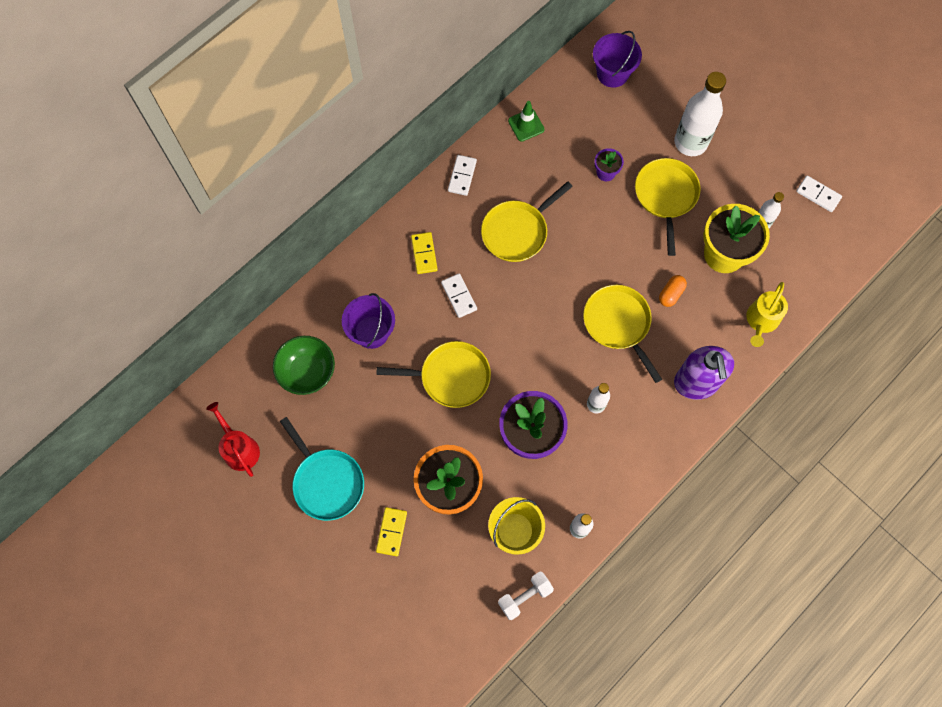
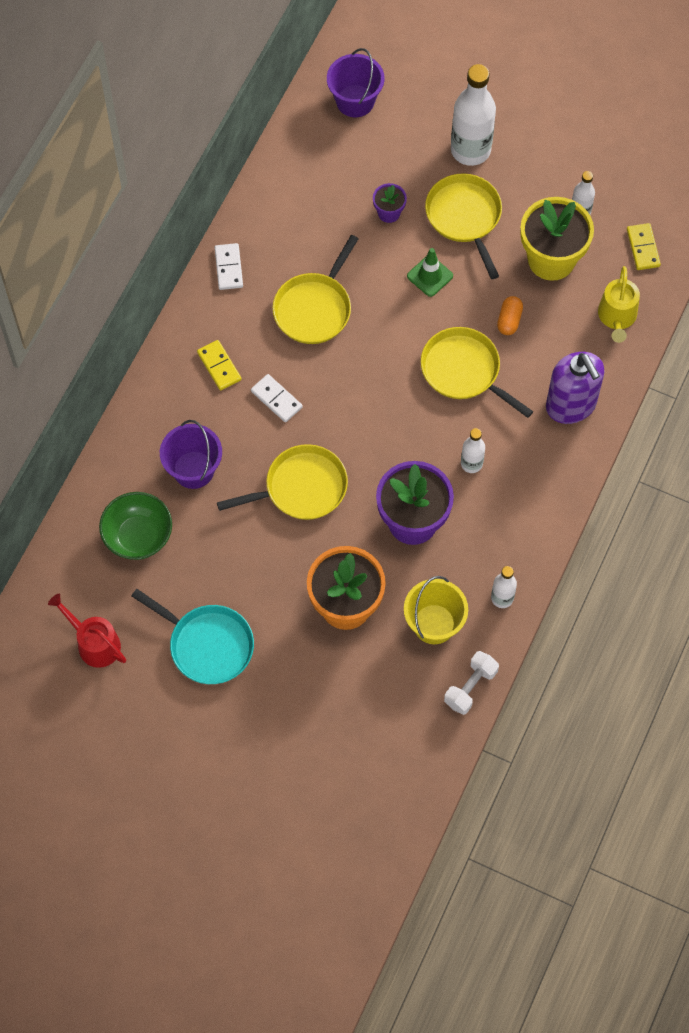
camera: 20 degrees left, 5 degrees down
yellow domino [376,507,407,556] -> yellow domino moved to [627,223,661,270]
green traffic cone [508,101,544,142] -> green traffic cone moved to [407,248,453,297]
white domino [796,176,842,212] -> none

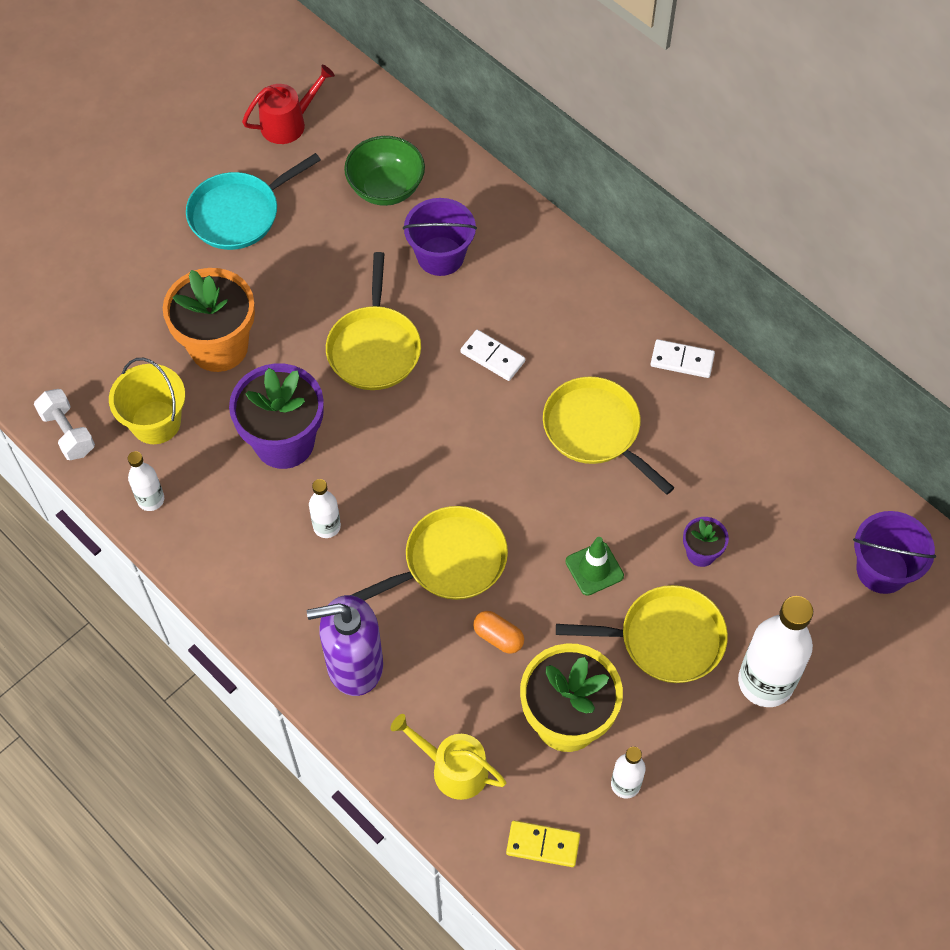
camera: 110 degrees right, 5 degrees down
yellow domino [197,340,241,390] -> none
white domino [251,374,303,422] -> white domino turned 60 degrees clockwise [460,330,525,381]

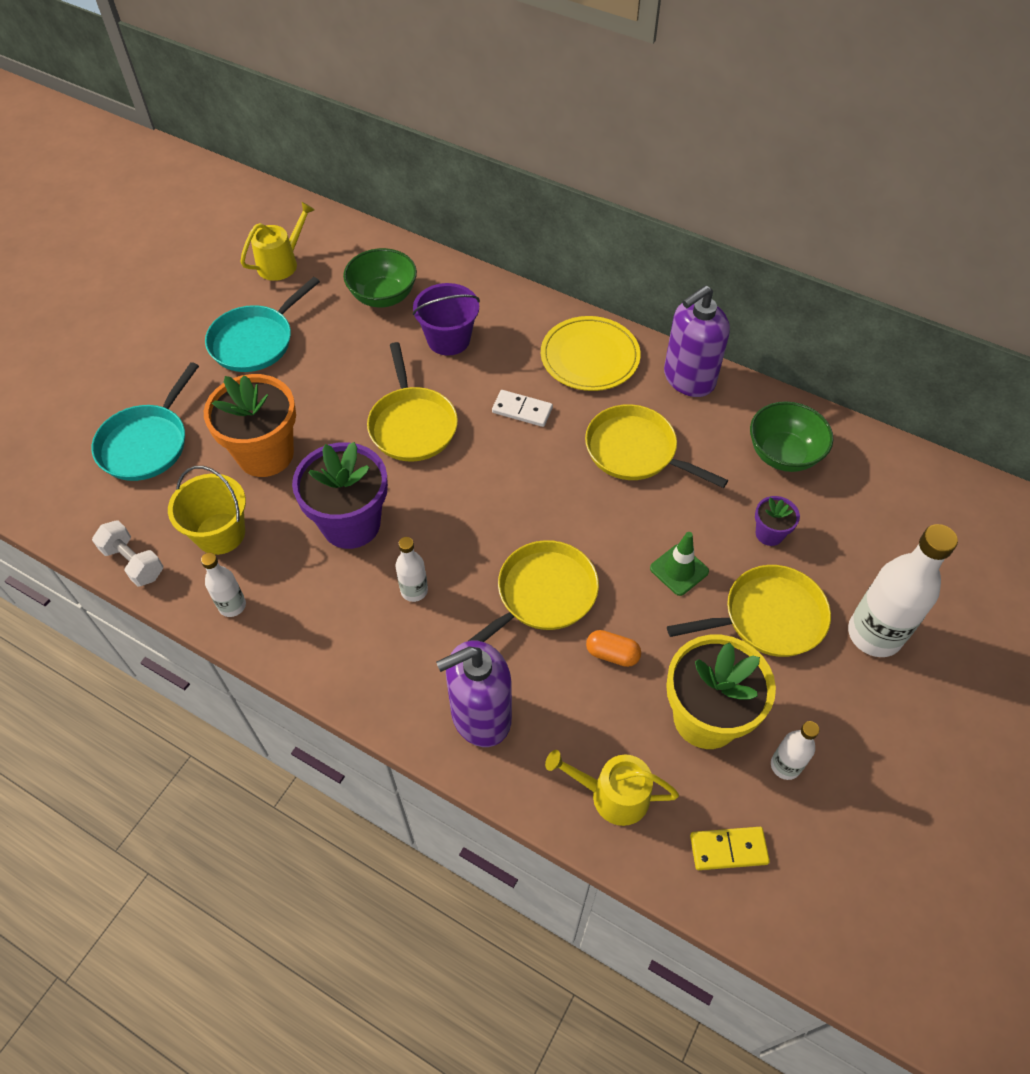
camera: 15 degrees left, 5 degrees down
red watering can [242,65,335,144] -> yellow watering can [240,202,315,281]
white domino [651,339,715,378] -> purple soap dispenser [664,285,730,397]
purple bucket [853,511,936,594] -> none
none -> turquoise pan [91,362,199,481]
none -> yellow plate [541,316,641,391]
none -> green bowl [750,401,833,472]

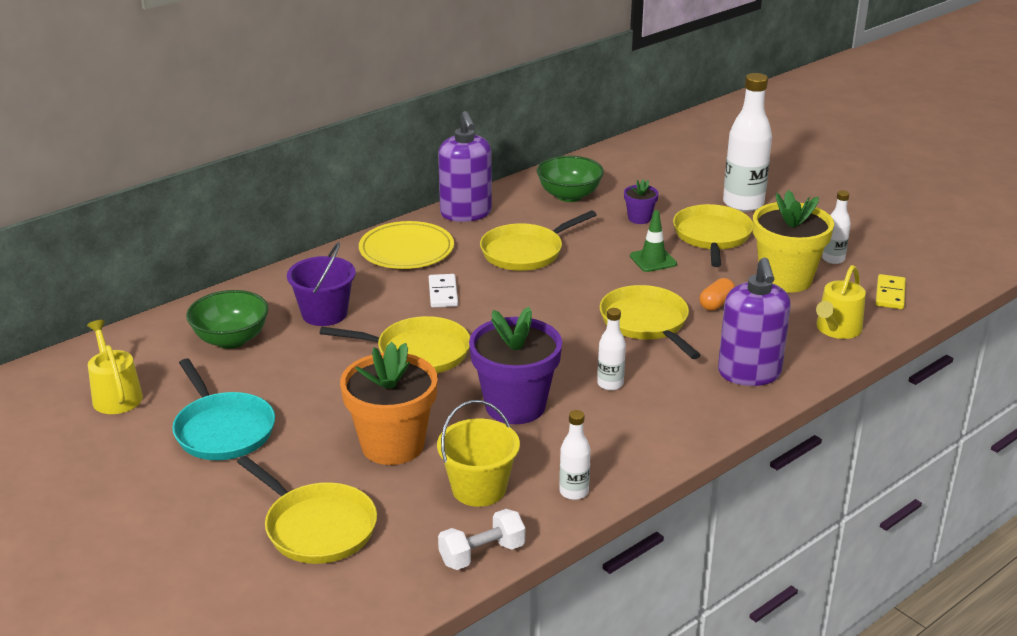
camera: 70 degrees left, 25 degrees down
turquoise pan [91,362,199,481] -> yellow pan [237,456,377,564]
white domino [492,390,553,427] -> white domino turned 45 degrees counterclockwise [429,274,458,308]

